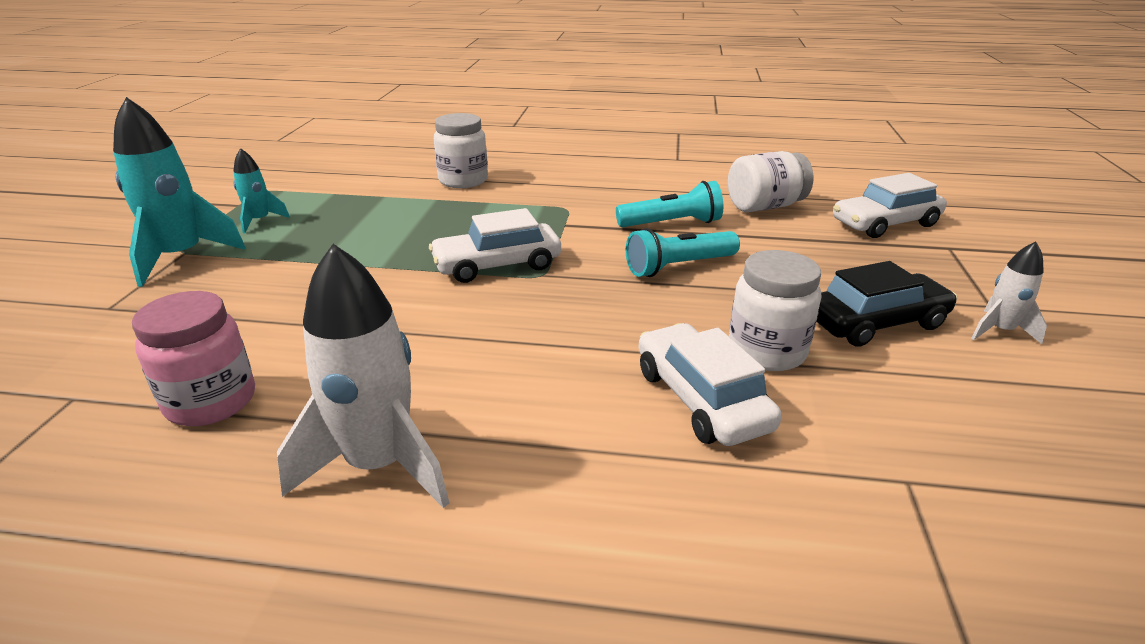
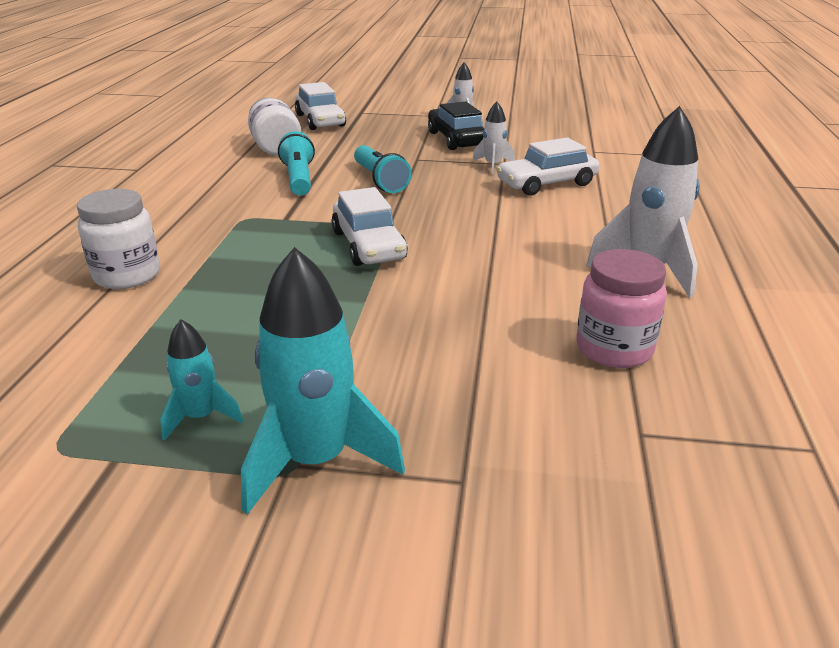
camera: 90 degrees left, 0 degrees up
white jar [729,250,822,371] -> white rocket [472,102,515,175]

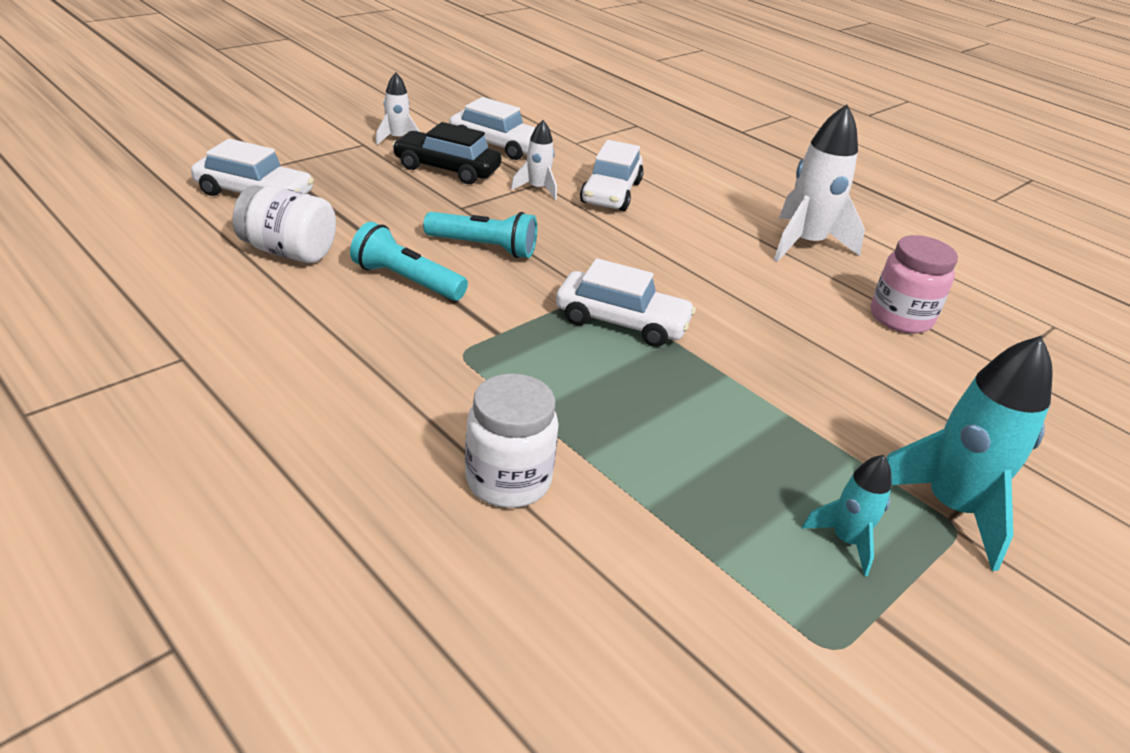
camera: 55 degrees left, 5 degrees up
none -> white car [449,97,536,160]

